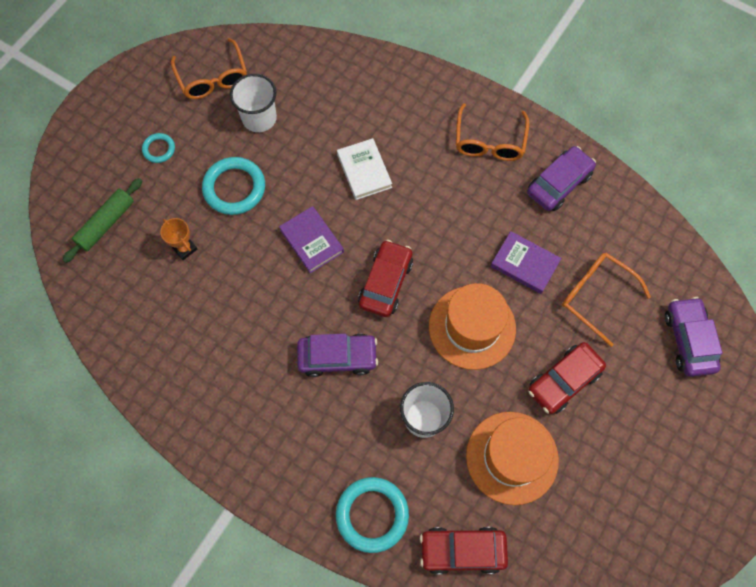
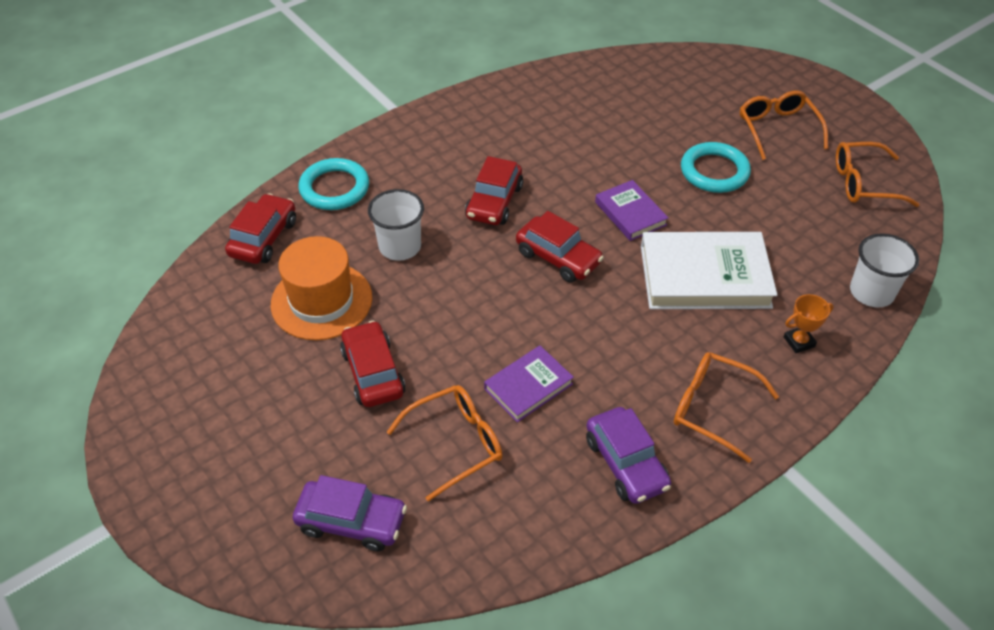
camera: 110 degrees right, 20 degrees down
green rolling pin [63,178,142,263] -> none
turquoise ring [142,133,175,163] -> orange glasses [740,90,828,160]
orange trophy [160,218,197,260] -> orange trophy moved to [784,294,834,353]
white cup [230,74,277,132] -> white cup moved to [850,233,919,307]
purple book [279,206,344,273] -> purple book turned 75 degrees clockwise [595,180,669,241]
purple car [297,334,378,377] -> red car [465,156,523,225]
white book [337,138,392,200] -> white book [641,232,777,309], size x1.81
orange hat [429,283,516,370] -> none

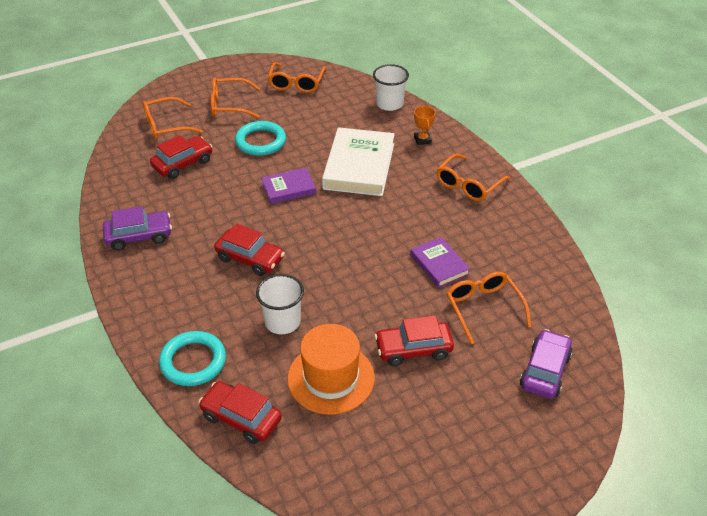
camera: 80 degrees left, 5 degrees down
red car [516,211,604,283] -> red car moved to [150,135,213,179]
purple car [586,407,671,504] -> purple car moved to [103,206,172,251]
none -> orange glasses [143,97,203,140]

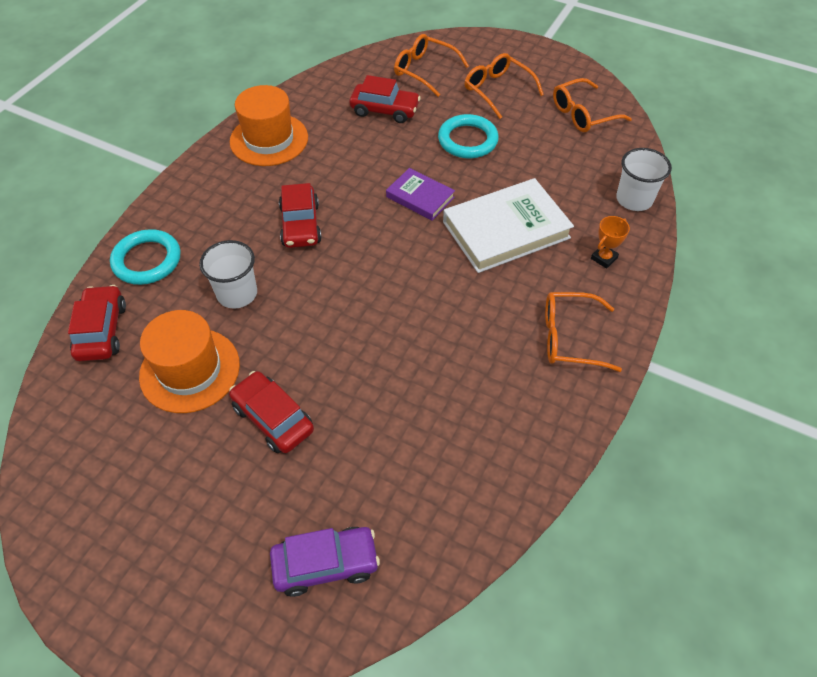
camera: 55 degrees right, 10 degrees up
purple car [103,206,172,251] -> orange hat [230,85,308,166]
purple book [410,237,470,288] -> none
orange glasses [447,272,531,344] -> none

